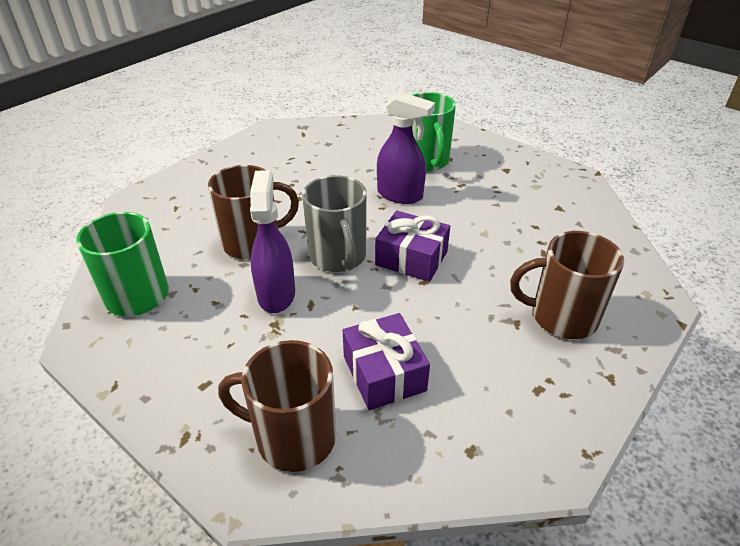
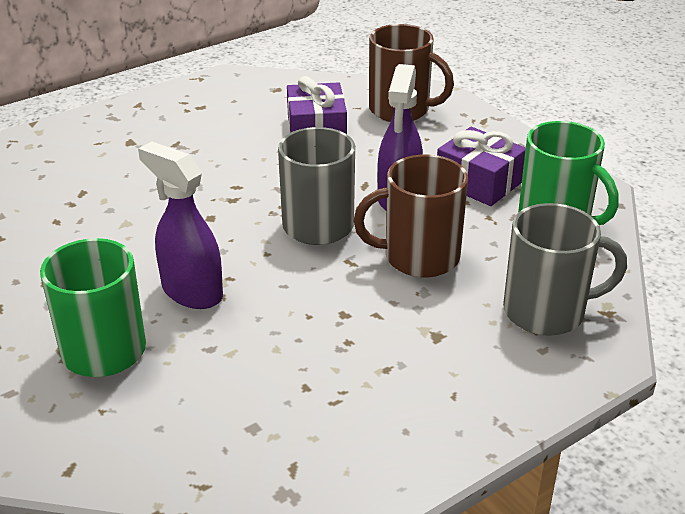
camera: 165 degrees left, 5 degrees down
purple gift [375,211,450,282] -> purple gift moved to [437,127,526,206]
brown mug [510,231,624,339] -> none
none -> grey mug [503,203,627,336]

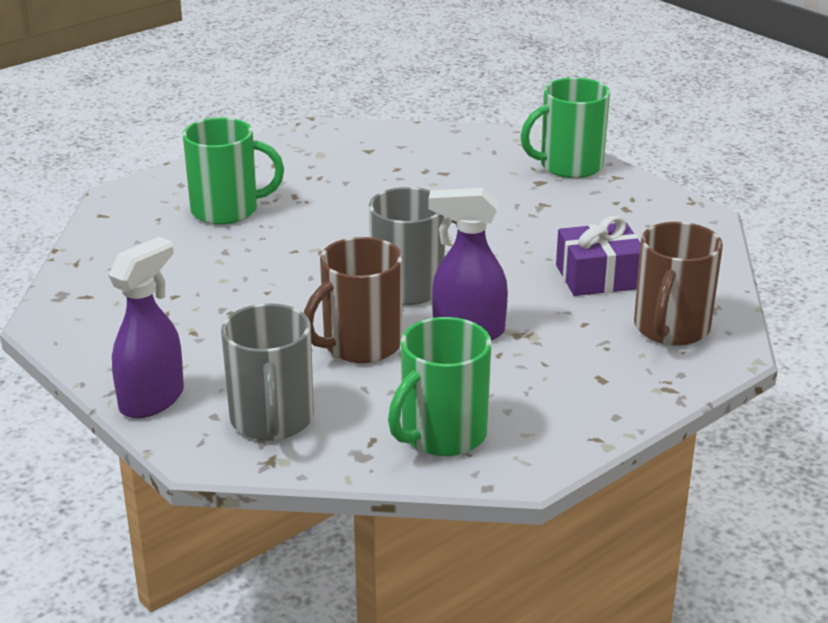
camera: 85 degrees right, 5 degrees down
purple spray bottle [138,142,223,309] -> purple spray bottle moved to [108,237,184,418]
brown mug [353,155,468,278] -> brown mug turned 120 degrees counterclockwise [304,237,403,363]
purple gift [437,127,526,206] -> none
none -> green mug [520,77,610,178]

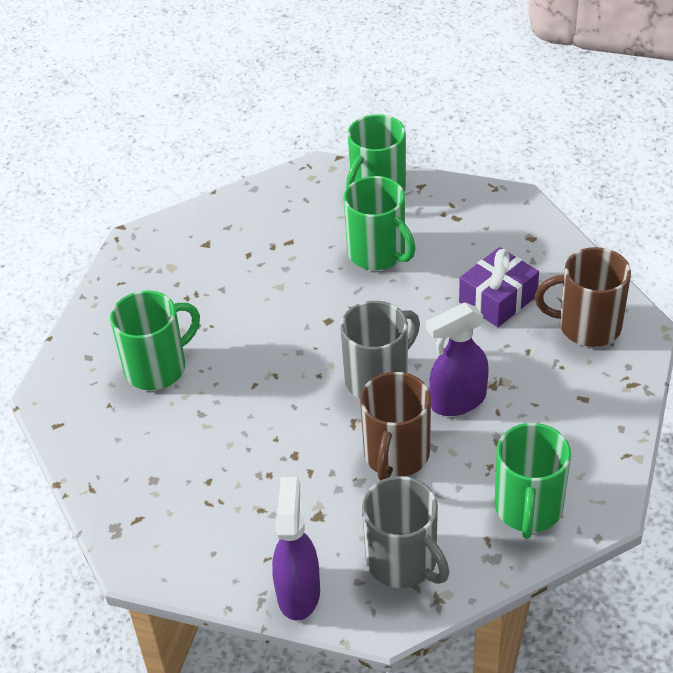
camera: 30 degrees left, 15 degrees up
brown mug [634,222,723,346] -> brown mug turned 105 degrees clockwise [535,247,631,347]
none -> green mug [344,176,416,270]

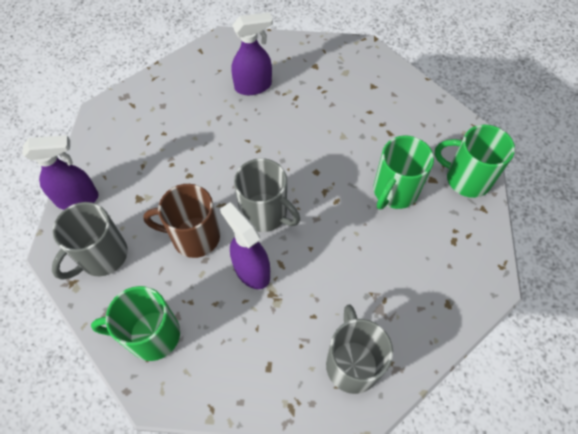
camera: 75 degrees right, 15 degrees up
green mug [110,290,200,390] -> purple spray bottle [231,12,273,95]
purple gift [459,247,539,327] -> none
brown mug [535,247,631,347] -> grey mug [326,304,393,394]

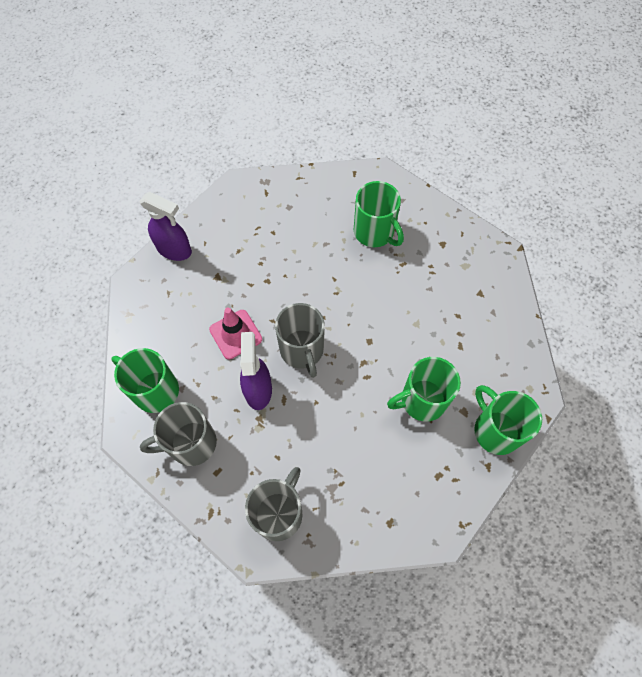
camera: 35 degrees right, 5 degrees up
grey mug [52,202,128,280] -> grey mug moved to [140,402,217,466]
brown mug [143,184,220,258] -> pink traffic cone [209,308,262,359]
purple spray bottle [231,12,273,95] -> green mug [354,181,404,247]

